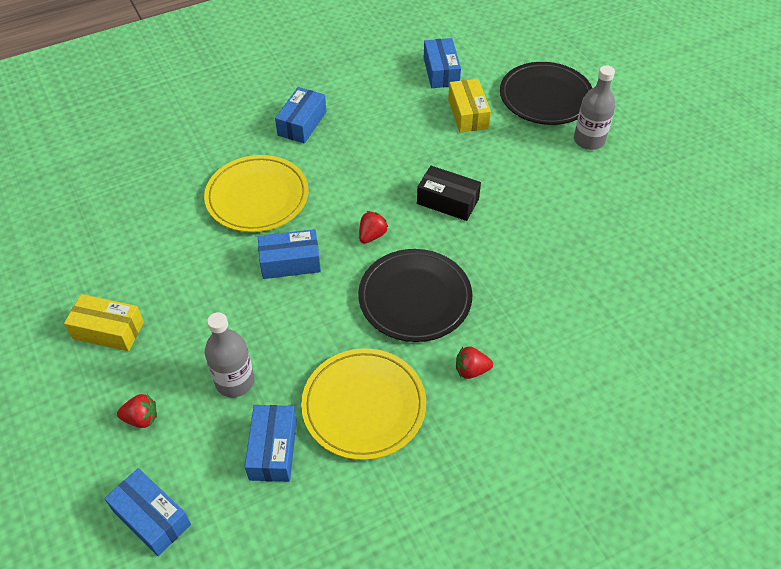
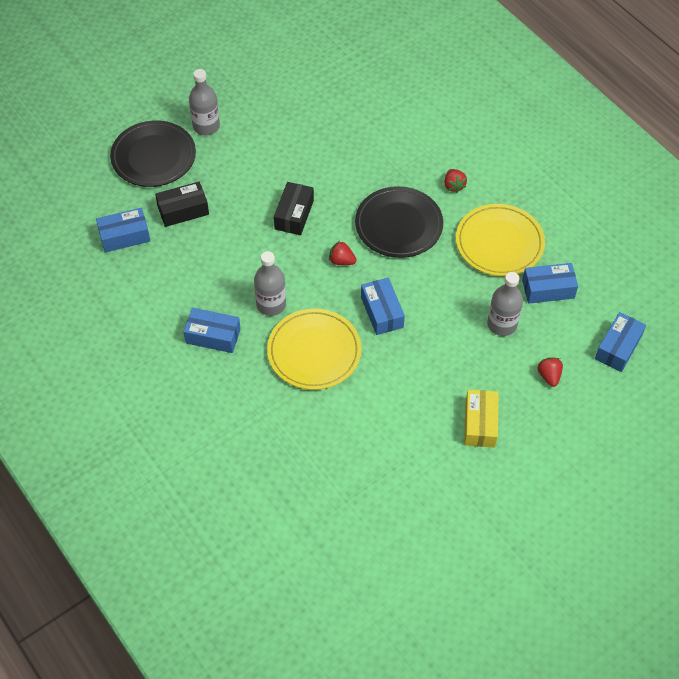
camera: 100 degrees left, 5 degrees up
yellow box [448,79,491,133] -> black box [155,182,209,227]
none -> grey bottle [254,251,286,316]

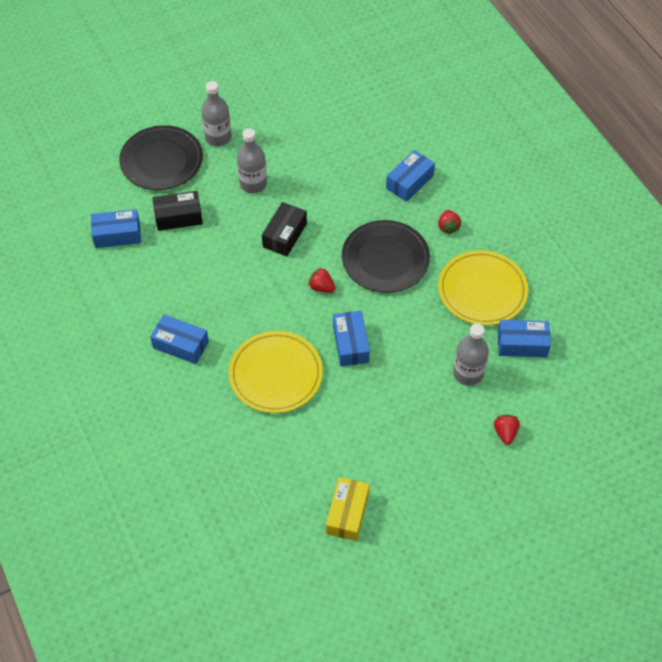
camera: 10 degrees right, 0 degrees up
grey bottle [254,251,286,316] -> grey bottle moved to [237,128,267,193]
yellow box [464,389,498,448] -> yellow box moved to [326,477,370,541]
blue box [595,312,646,372] -> blue box moved to [386,150,435,202]

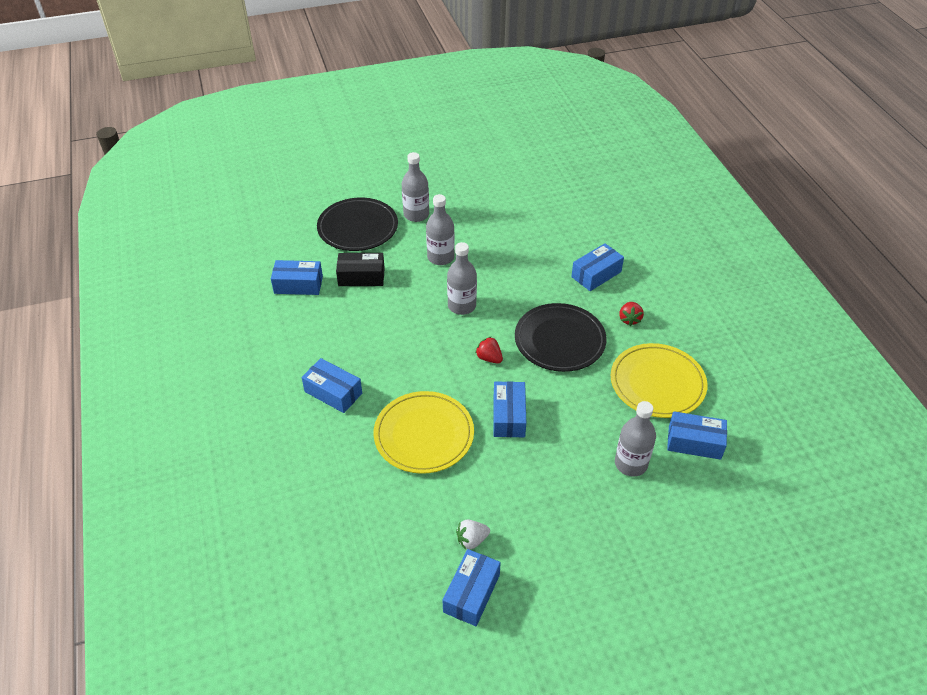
camera: 10 degrees right, 10 degrees down
black box [262,202,307,256] -> grey bottle [447,242,477,315]
yellow box [326,477,370,541] -> blue box [443,549,501,626]
red strawberry [494,414,520,445] -> none
none -> white strawberry [456,519,490,550]

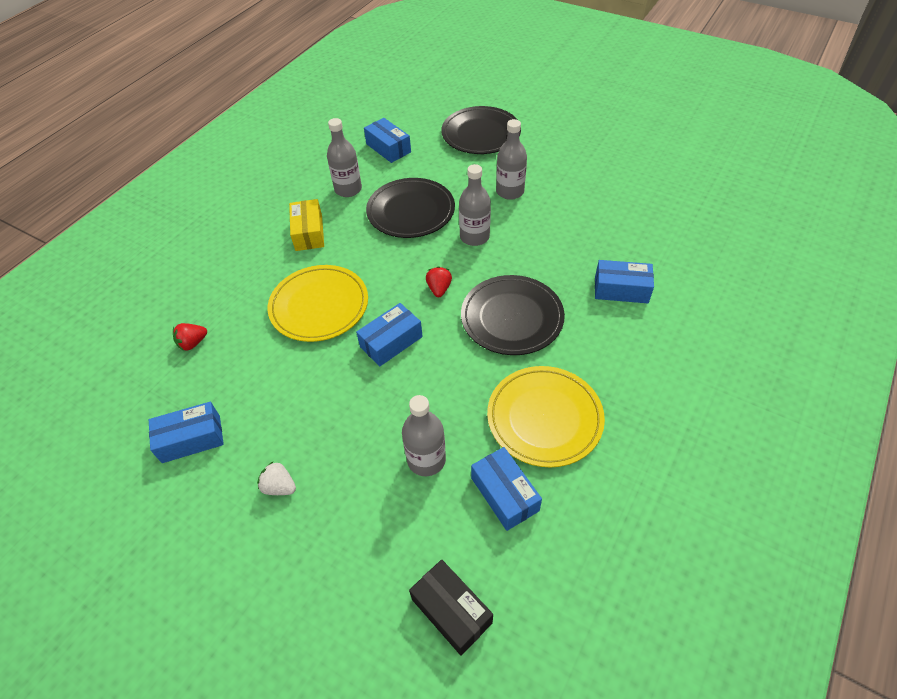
camera: 50 degrees right, 5 degrees up
blue box [302,358,362,413] -> yellow box [289,199,324,251]
black box [336,253,385,286] -> black box moved to [409,559,493,656]
grey bottle [402,152,429,222] -> grey bottle moved to [327,118,362,197]
white strawberry [456,519,490,550] -> white strawberry moved to [257,461,296,495]
red strawberry [619,302,644,326] -> red strawberry moved to [173,323,207,351]
none -> black plate [366,178,455,238]

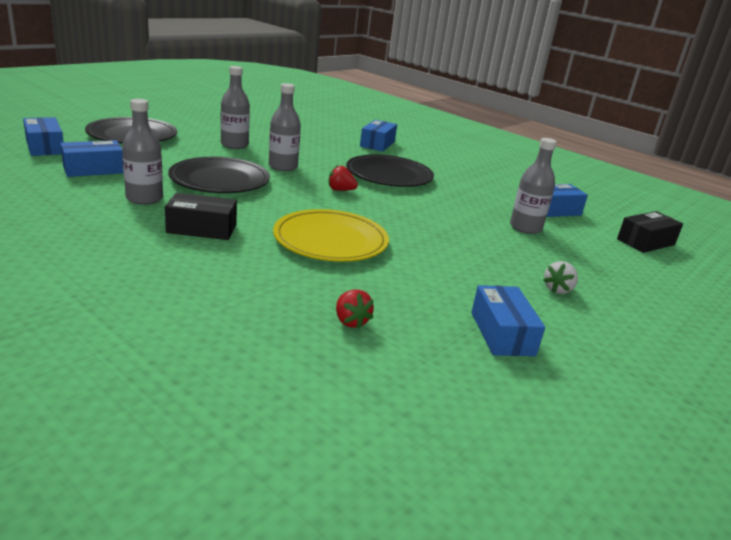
camera: 85 degrees left, 25 degrees down
yellow box [289,199,324,251] -> black box [165,193,237,240]
blue box [356,303,423,366] -> blue box moved to [23,117,64,156]
yellow plate [487,366,605,468] -> none

